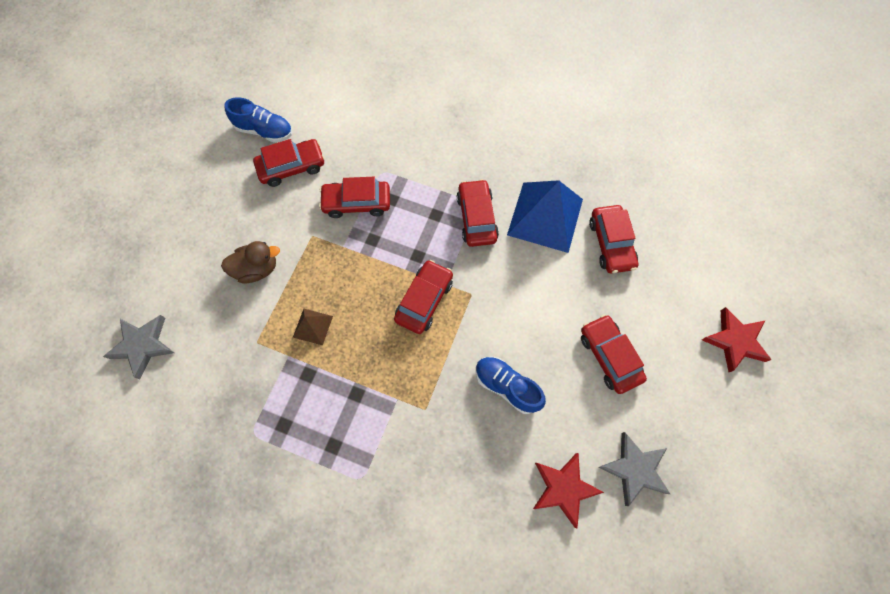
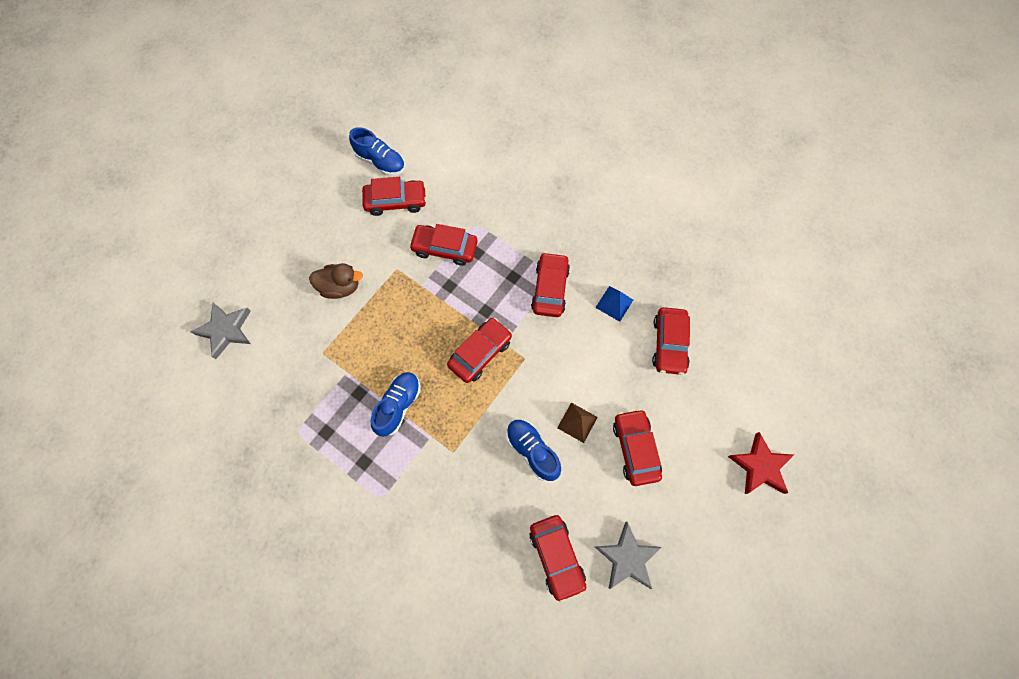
camera: 15 degrees right, 0 degrees up
brown pyramid [293,309,333,345] -> brown pyramid moved to [557,403,598,443]
blue pyramid [507,180,583,253] -> blue pyramid [595,286,633,322], size x0.47
red star [533,453,604,528] -> red car [529,515,586,603]
none -> blue shoe [371,372,421,437]

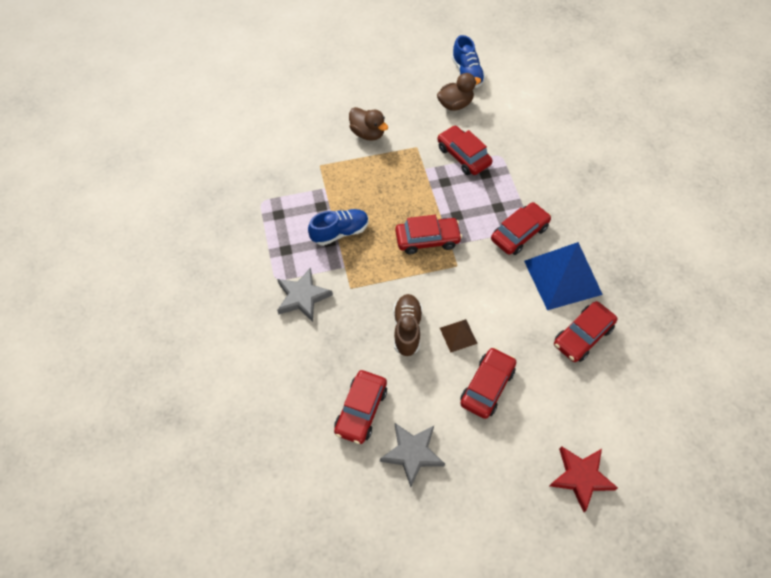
camera: 40 degrees right, 10 degrees down
grey star [191,302,251,359] -> grey star moved to [277,267,333,322]
red car [362,177,427,216] -> brown duck [437,73,481,110]
blue shoe [506,419,561,481] -> brown shoe [393,294,422,356]
blue pyramid [595,286,633,322] -> blue pyramid [524,242,603,310], size x2.13

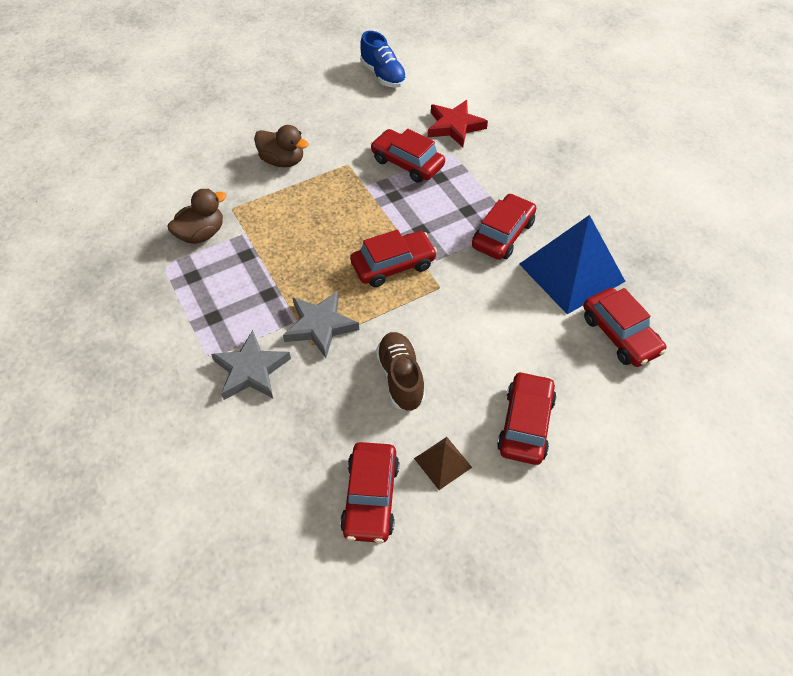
camera: 15 degrees left, 5 degrees down
blue shoe [308,209,368,246] -> none
grey star [380,423,445,487] -> grey star moved to [283,291,359,358]
brown duck [437,73,481,110] -> brown duck moved to [167,189,227,244]
brown pyramid [440,319,478,353] -> brown pyramid moved to [414,437,472,490]
red star [550,446,618,512] -> red star moved to [428,100,488,147]
red car [554,301,617,362] -> red car turned 60 degrees counterclockwise [583,288,666,367]

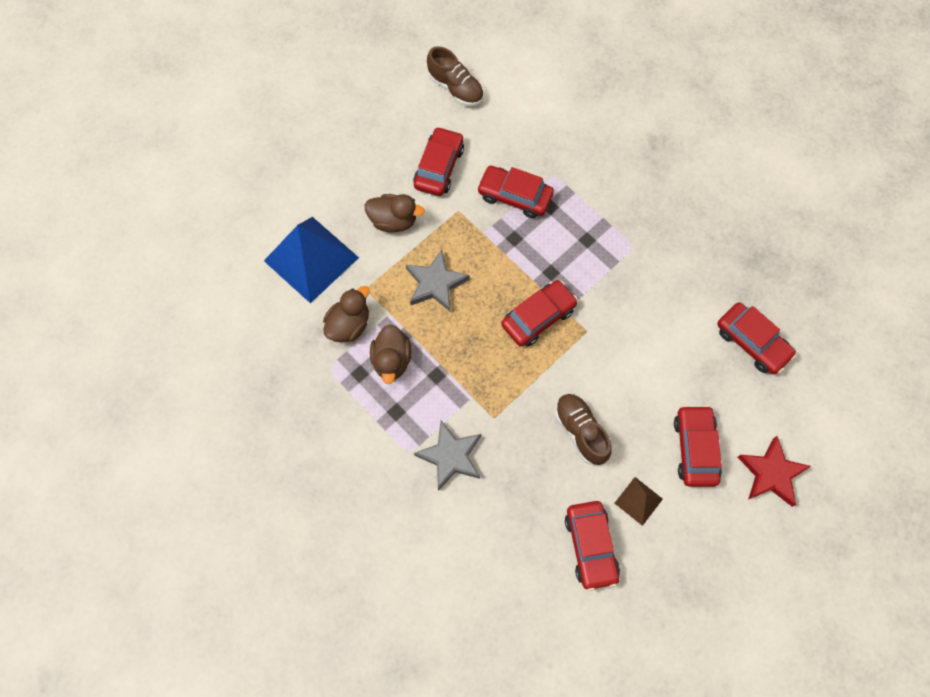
camera: 15 degrees left, 15 degrees up
grey star [283,291,359,358] -> grey star moved to [406,249,470,312]
blue shoe [360,31,407,88] -> brown shoe [427,46,484,106]
red star [428,100,488,147] -> red star moved to [738,436,811,507]
red car [472,193,536,260] -> red car moved to [413,127,464,196]
blue pyramid [519,215,626,314] -> blue pyramid moved to [264,217,359,303]
none -> brown duck [370,324,411,384]

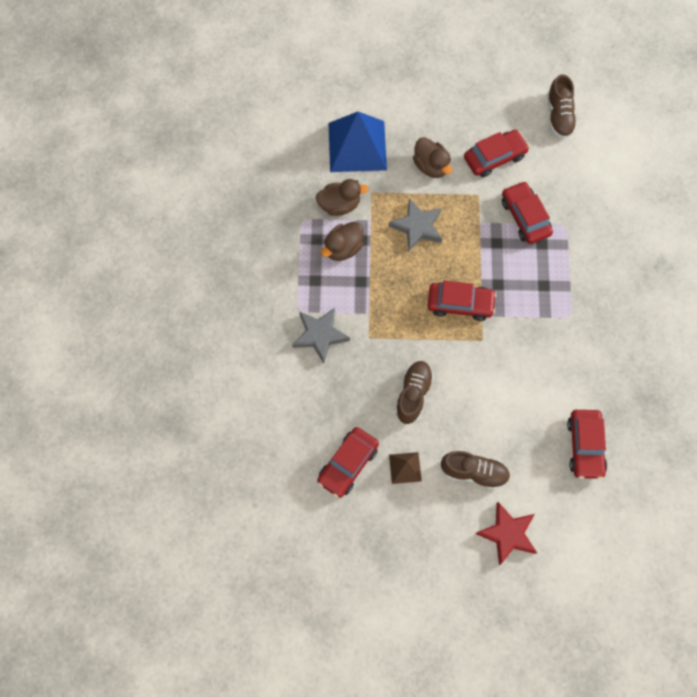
camera: 45 degrees right, 0 degrees up
red car [674,405,722,487] -> brown shoe [441,451,510,490]

